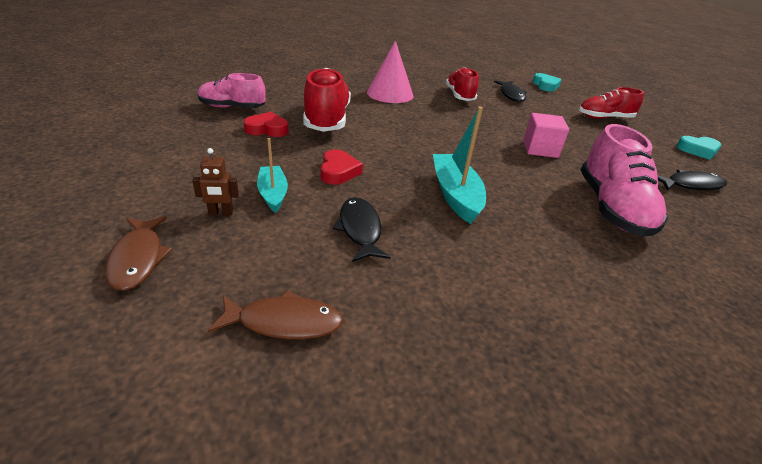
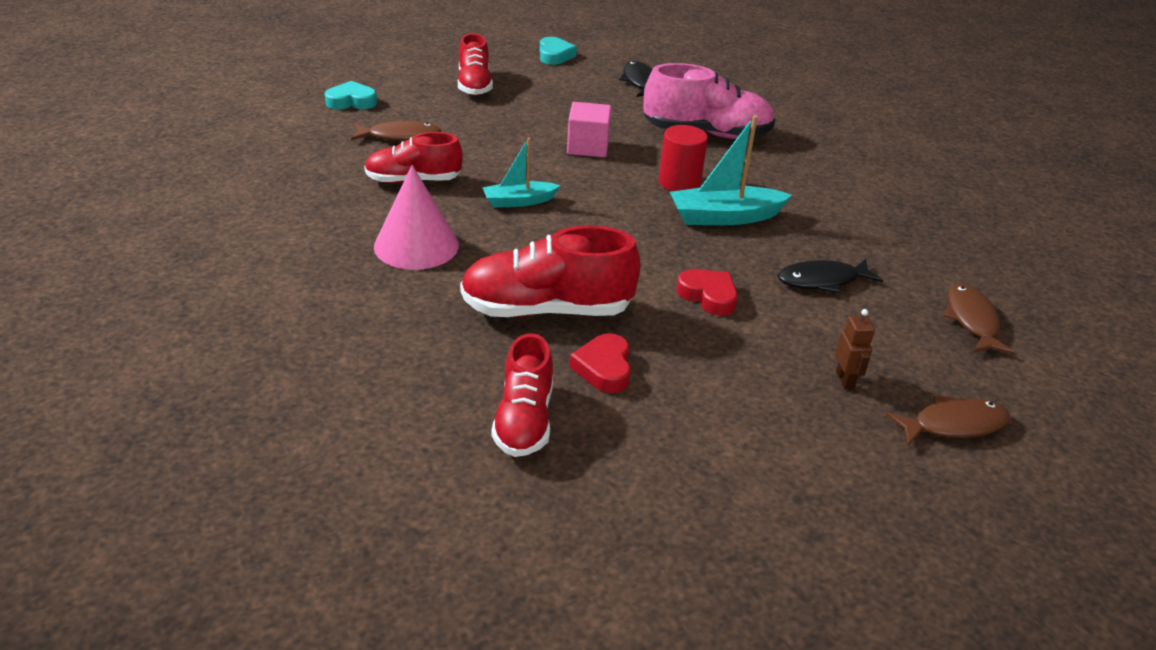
camera: 90 degrees left, 0 degrees up
pink shoe [198,73,266,108] -> red shoe [492,333,553,457]
turquoise boat [257,138,288,213] -> turquoise boat moved to [482,138,561,208]
red heart [321,150,363,185] -> red heart turned 45 degrees clockwise [677,269,738,316]
black fish [494,80,527,102] -> brown fish [351,119,441,141]
none -> red cylinder [659,125,708,191]

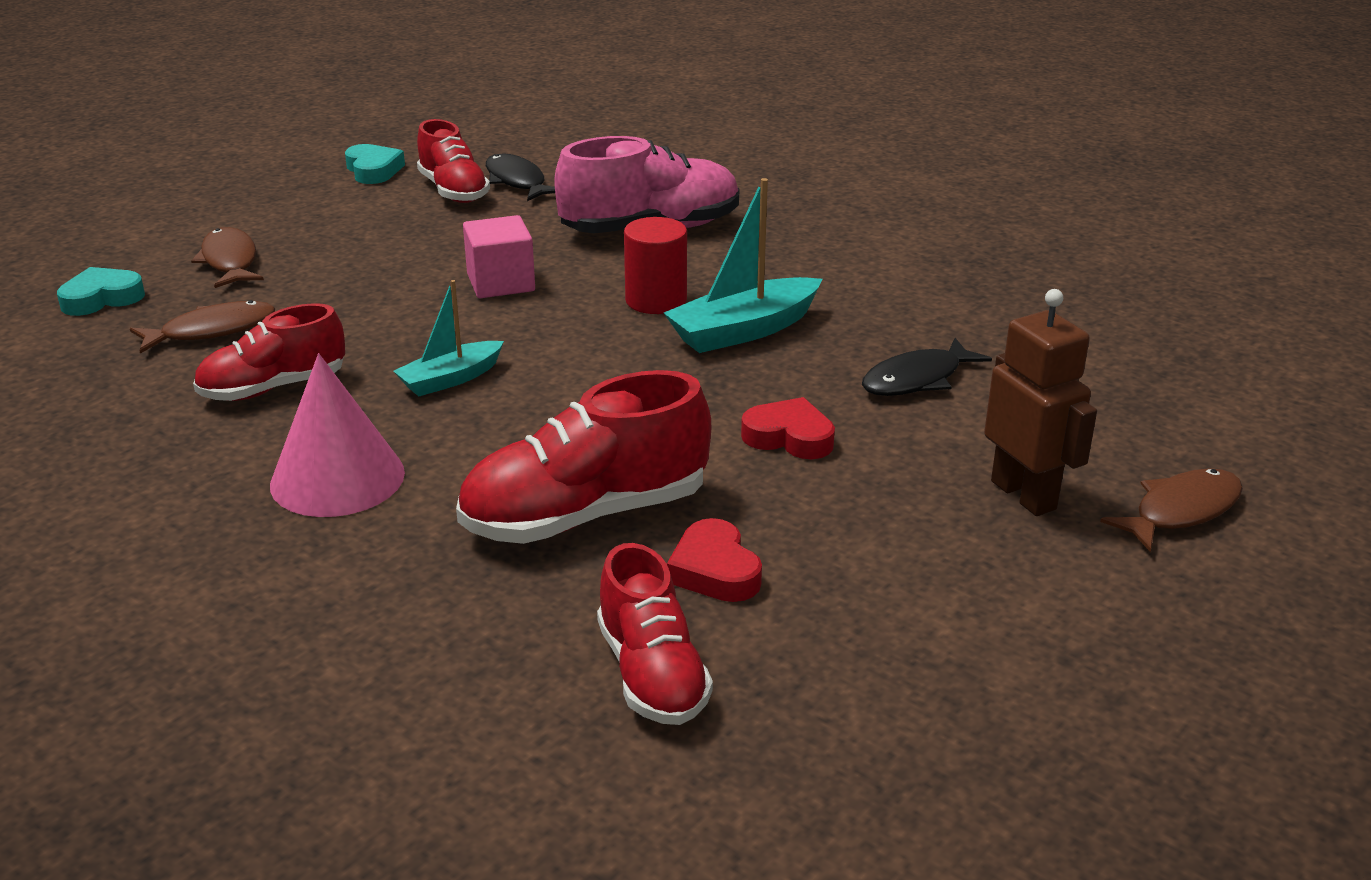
camera: 20 degrees left, 5 degrees down
red shoe [458,33,493,96] -> red shoe moved to [417,119,490,203]
brown robot [835,309,875,390] -> brown robot [984,289,1097,516], size x1.86
brown fish [944,283,1015,354] -> brown fish moved to [191,227,264,288]

